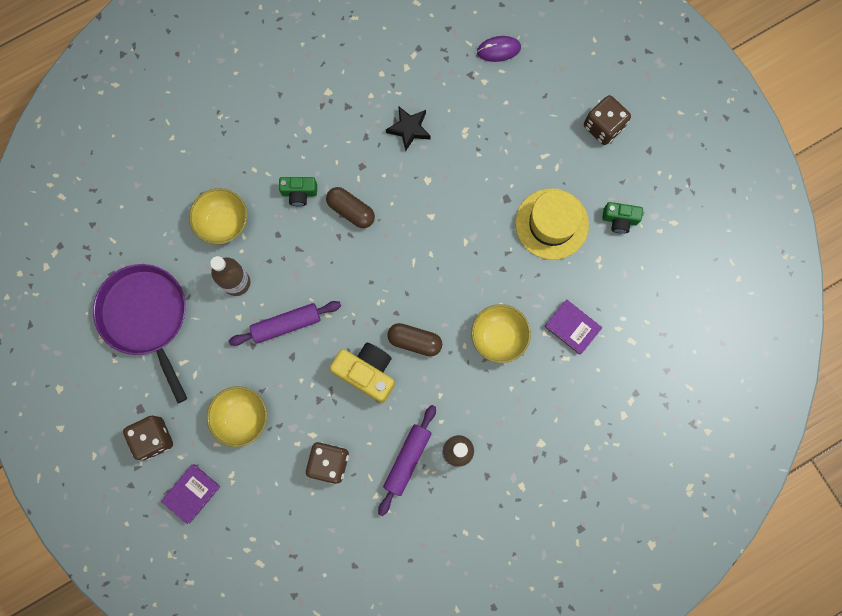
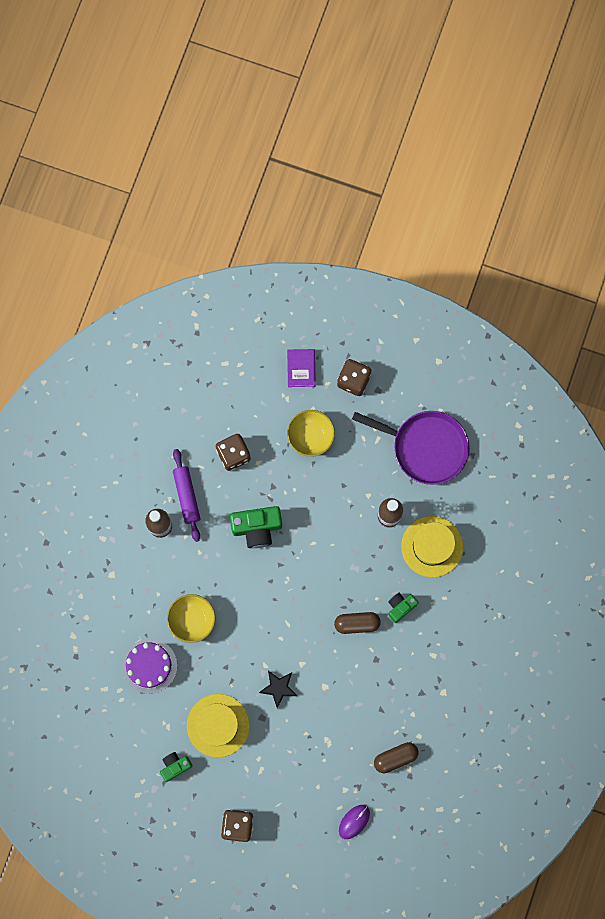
camera: 140 degrees right, 0 degrees up
yellow bowl [189,188,247,245] -> yellow hat [401,516,463,577]
purple rolling pin [229,301,341,346] -> none
yellow camera [330,342,395,403] -> green camera [230,506,282,548]
black star [386,106,431,151] -> black star moved to [259,671,297,708]
brown capsule [387,323,442,356] -> brown capsule moved to [374,742,419,773]
purple book [544,299,602,355] -> purple cake [122,639,177,694]

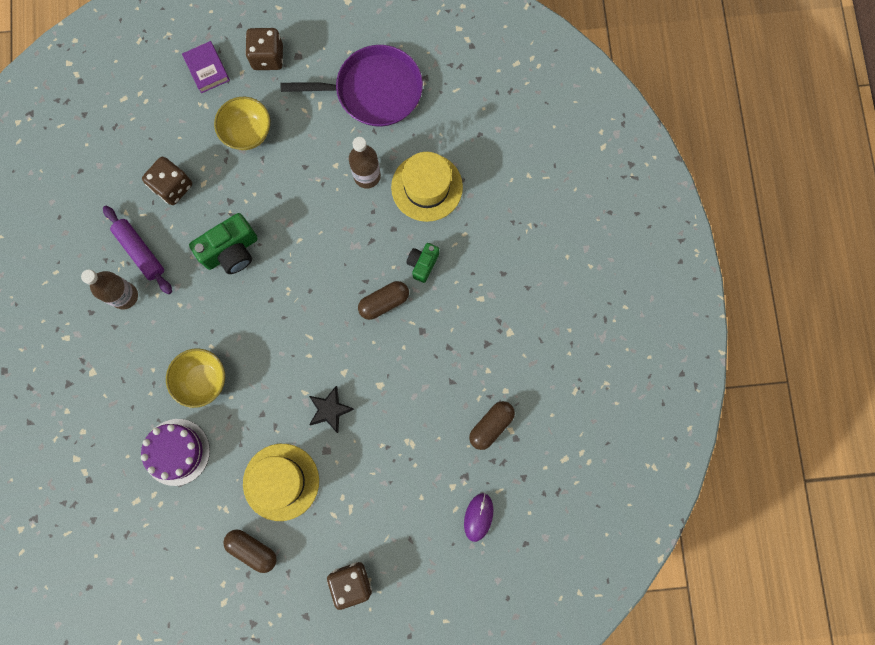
camera: 25 degrees left, 0 degrees up
green camera [160,752,192,782] -> brown capsule [223,530,277,573]

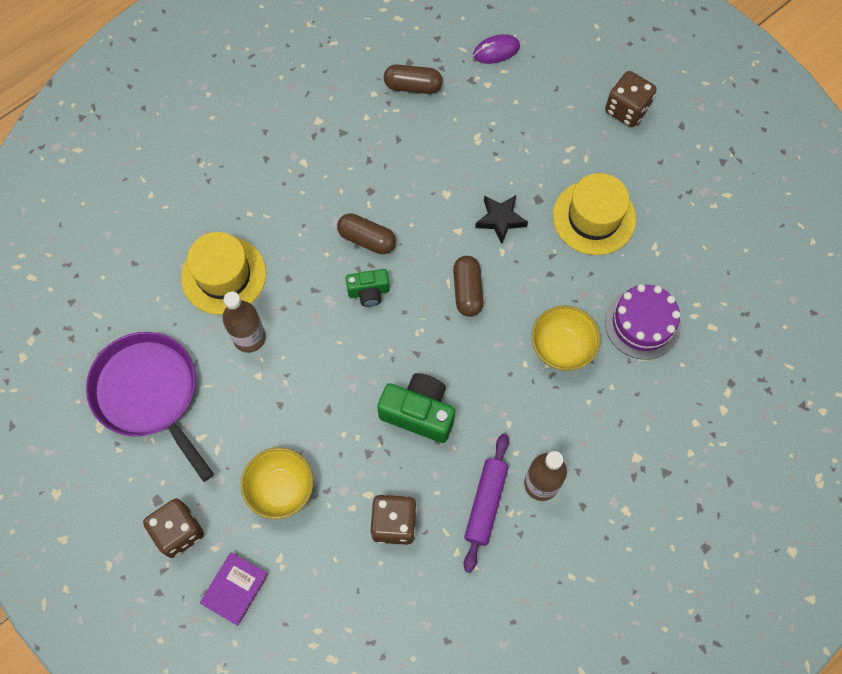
camera: 125 degrees left, 10 degrees down
brown capsule [223,530,277,573] -> brown capsule moved to [453,256,483,317]
green camera [406,243,439,283] -> green camera moved to [346,269,390,307]

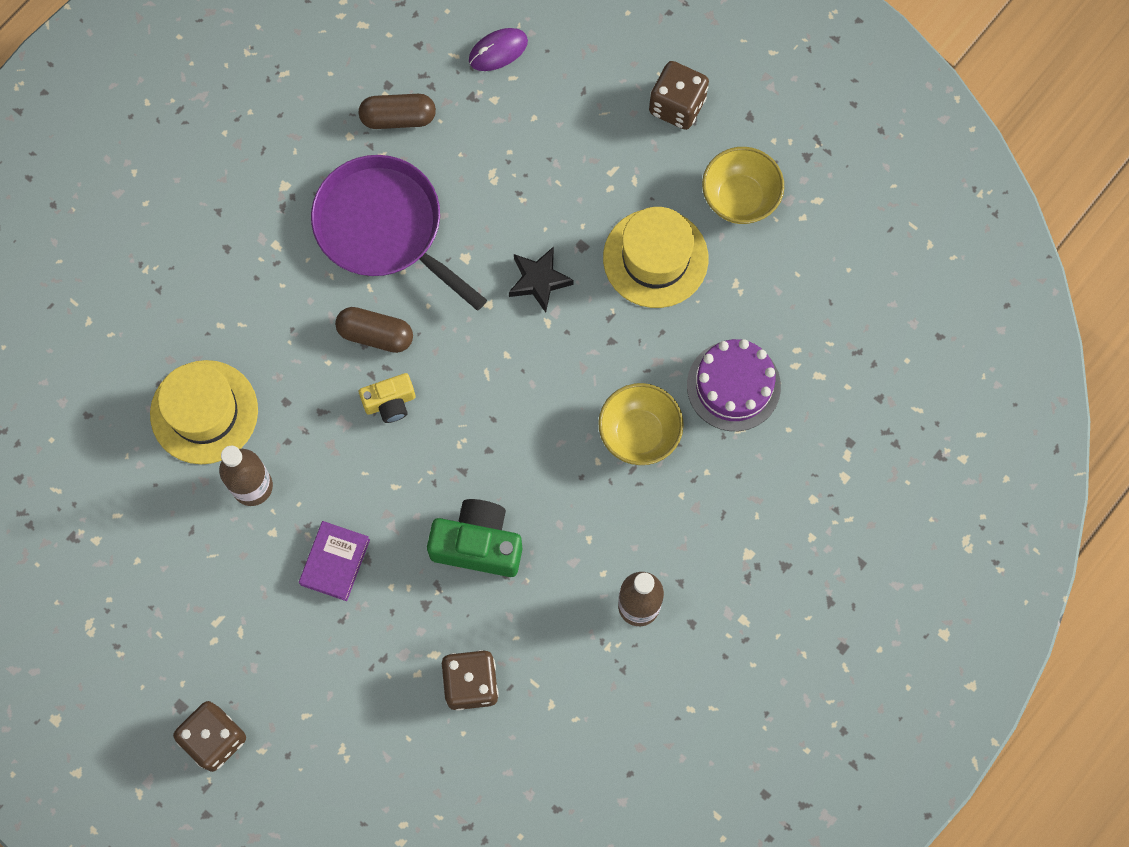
camera: 10 degrees left, 5 degrees up
purple pan [86,332,214,482] -> purple pan moved to [311,155,487,311]
purple book [200,552,269,626] -> purple book moved to [299,521,370,601]
yellow bowl [241,447,313,519] -> yellow bowl moved to [702,147,784,224]
green camera [346,269,390,307] -> yellow camera [359,373,415,423]
brown capsule [453,256,483,317] -> none
purple rolling pin [464,433,509,573] -> none

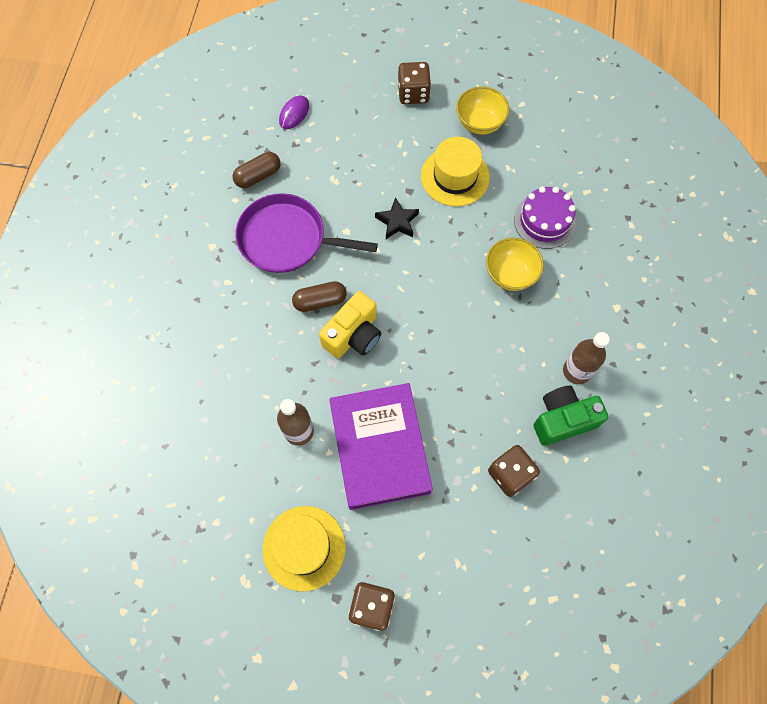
camera: 30 degrees left, 5 degrees down
yellow hat [150,360,258,464] -> yellow hat moved to [263,506,345,592]
purple book [299,521,370,601] -> purple book [329,383,433,510], size x2.27
yellow camera [359,373,415,423] -> yellow camera [319,291,381,359], size x1.67
green camera [427,499,522,577] -> green camera moved to [533,386,609,446]

